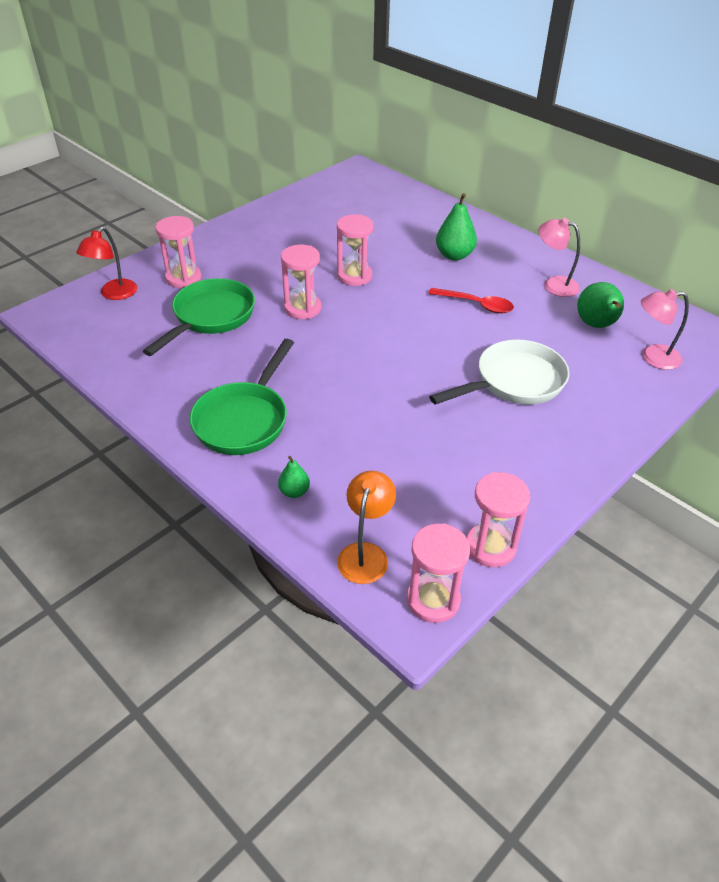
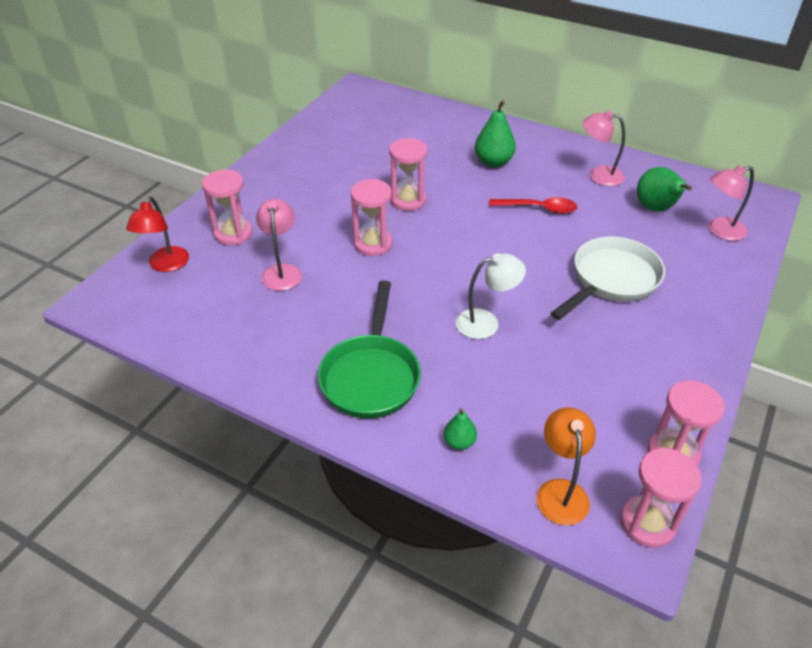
camera: 15 degrees left, 0 degrees up
green pan [143,278,255,356] -> pink lamp [256,199,302,291]
none -> white lamp [456,253,526,339]

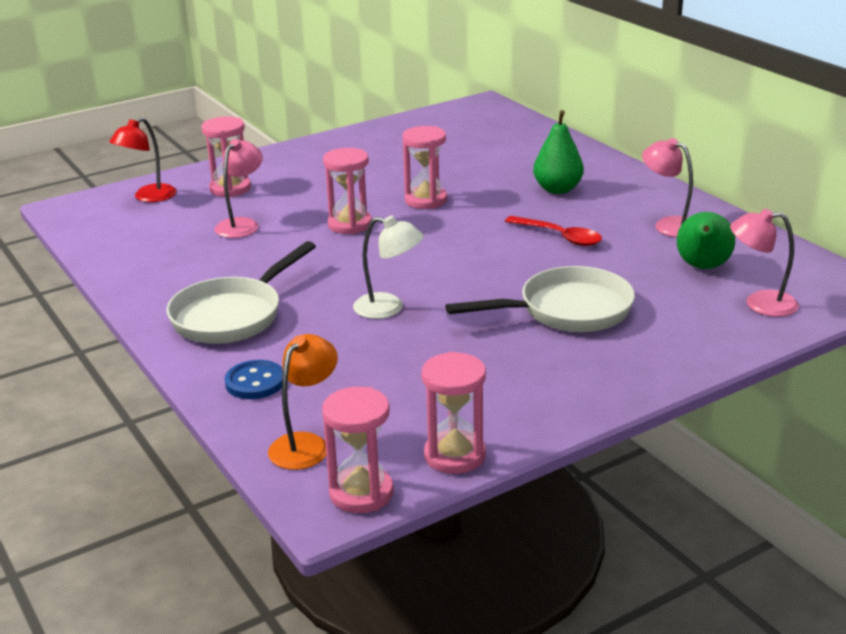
camera: 30 degrees right, 15 degrees down
green pan [318,281,421,419] -> white pan [167,241,316,344]
green pear [444,408,477,450] -> blue button [225,360,283,399]

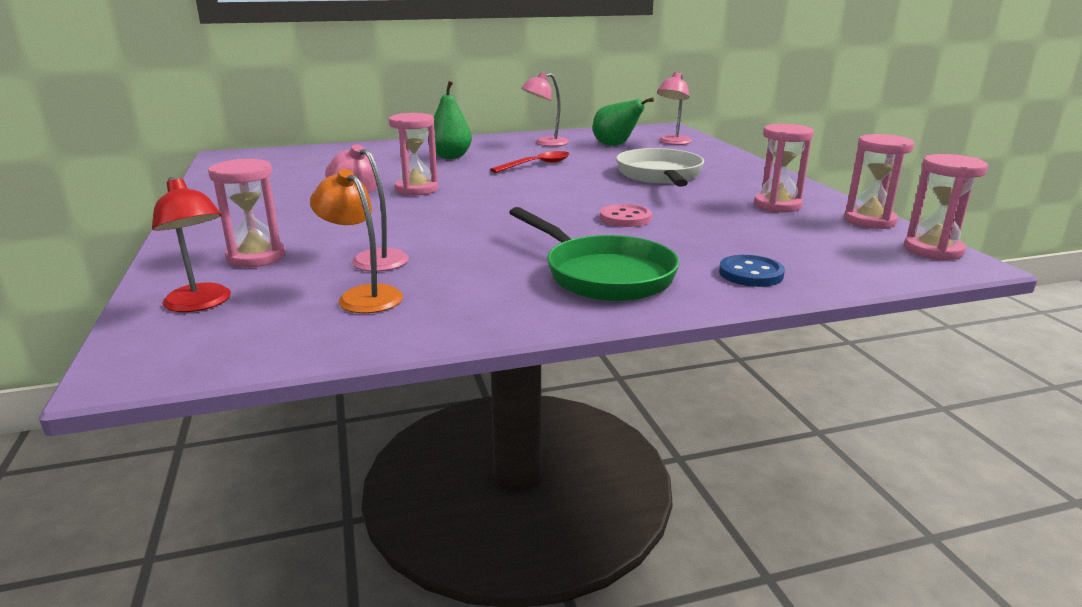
camera: 75 degrees left, 5 degrees down
white pan [167,241,316,344] -> green pan [509,207,680,301]
orange lamp [268,334,338,470] -> orange lamp moved to [310,169,403,313]
pink hourglass [323,148,372,234] -> pink hourglass moved to [754,124,814,212]
white lamp [353,216,424,319] -> pink button [600,204,652,227]

